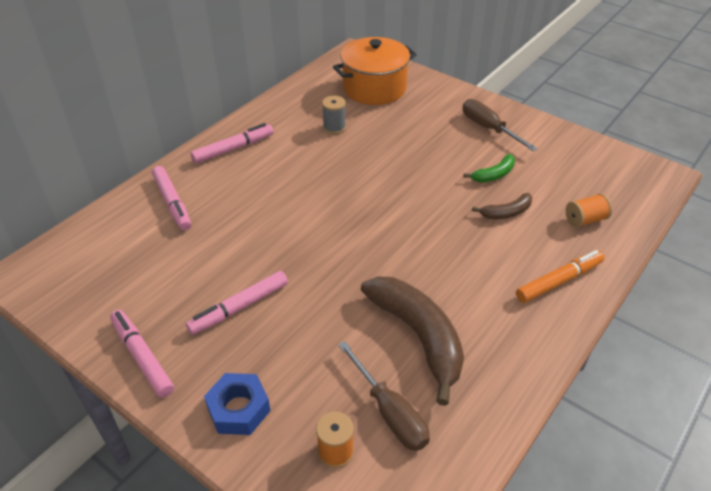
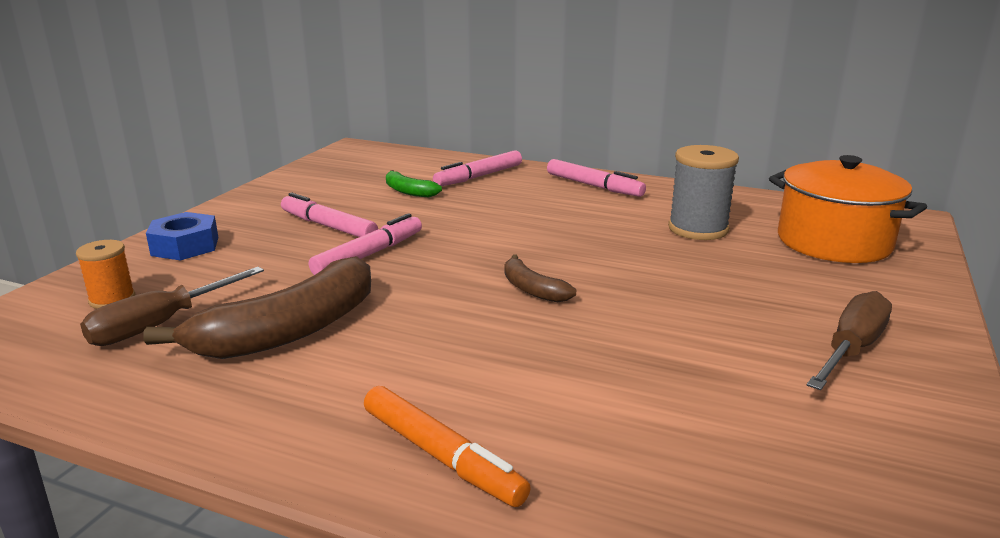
camera: 75 degrees right, 20 degrees down
pink marker [110,310,174,398] -> pink marker moved to [309,213,422,275]
grey spool [322,96,346,134] -> grey spool [668,145,739,240], size x1.68
green banana [463,154,515,182] -> green banana moved to [386,170,442,197]
brown banana [472,193,532,219] -> brown banana moved to [505,254,576,302]
orange spool [566,193,612,228] -> none

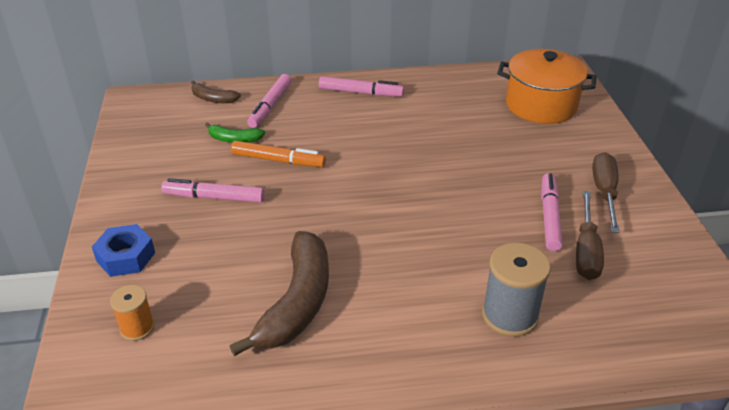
camera: 30 degrees left, 15 degrees up
brown screwdriver [80,267,264,346] -> brown screwdriver moved to [576,191,604,280]
pink marker [309,213,422,275] -> pink marker moved to [541,173,563,251]
orange marker [364,386,531,507] -> orange marker moved to [231,141,326,167]
brown banana [505,254,576,302] -> brown banana moved to [191,81,241,103]
grey spool [668,145,739,240] -> grey spool moved to [482,243,551,337]

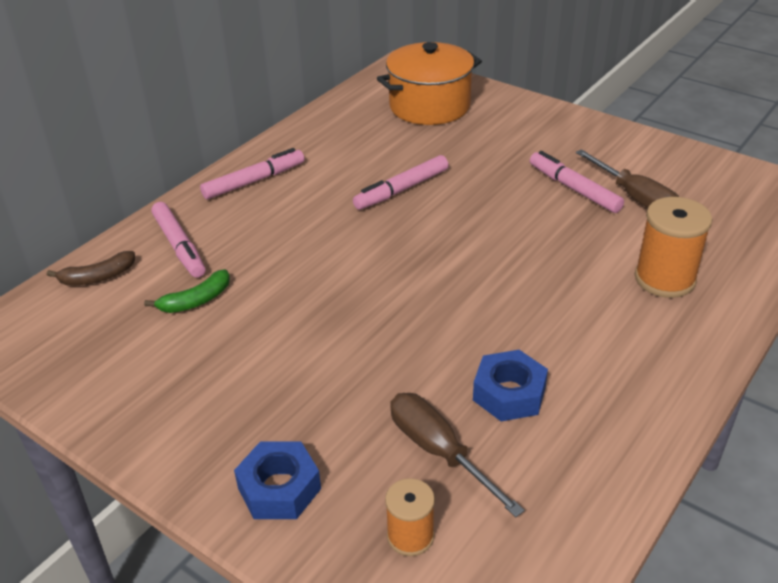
camera: 45 degrees left, 0 degrees up
pink marker [161,178,265,203] -> pink marker moved to [353,155,449,210]
brown banana [230,231,329,356] -> blue nut [473,350,548,421]
orange marker [231,141,326,167] -> none
grey spool [482,243,551,337] -> orange spool [635,197,713,298]
brown screwdriver [592,152,620,233] -> brown screwdriver moved to [390,393,525,517]

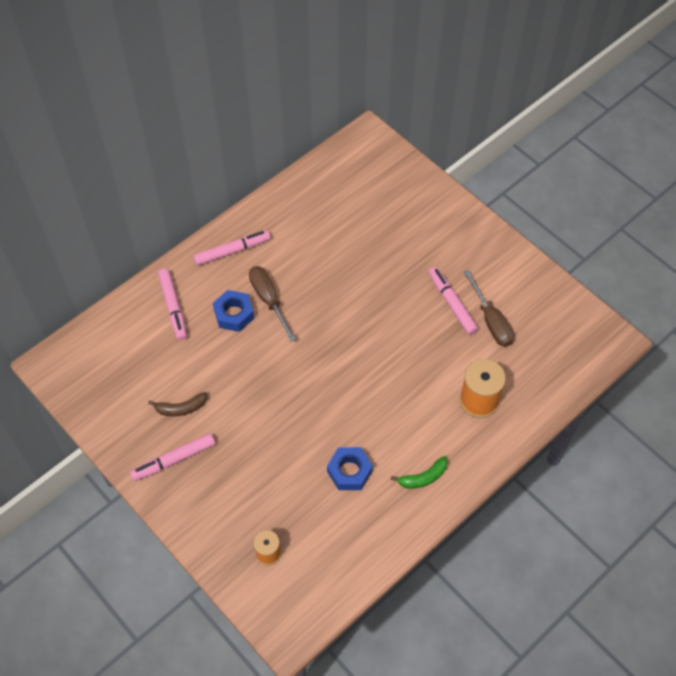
camera: 10 degrees right, 20 degrees up
brown banana [47,251,135,286] -> brown banana moved to [148,392,207,416]
green banana [144,269,230,313] -> green banana moved to [391,456,448,489]
blue nut [234,442,321,519] -> blue nut moved to [213,290,254,332]
pink marker [353,155,449,210] -> pink marker moved to [130,433,215,481]
orange pot [377,42,482,125] -> none
brown screwdriver [390,393,525,517] -> brown screwdriver moved to [249,266,296,342]

